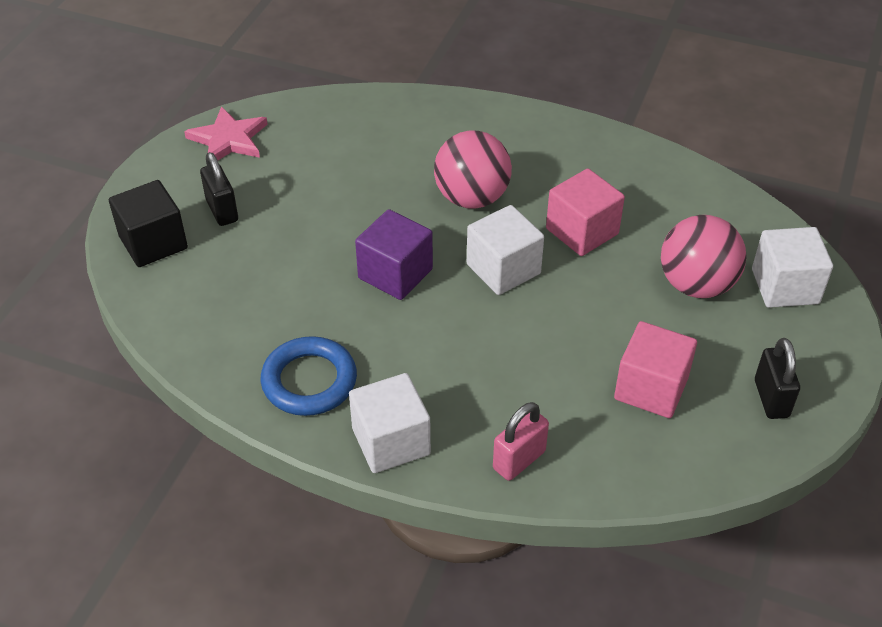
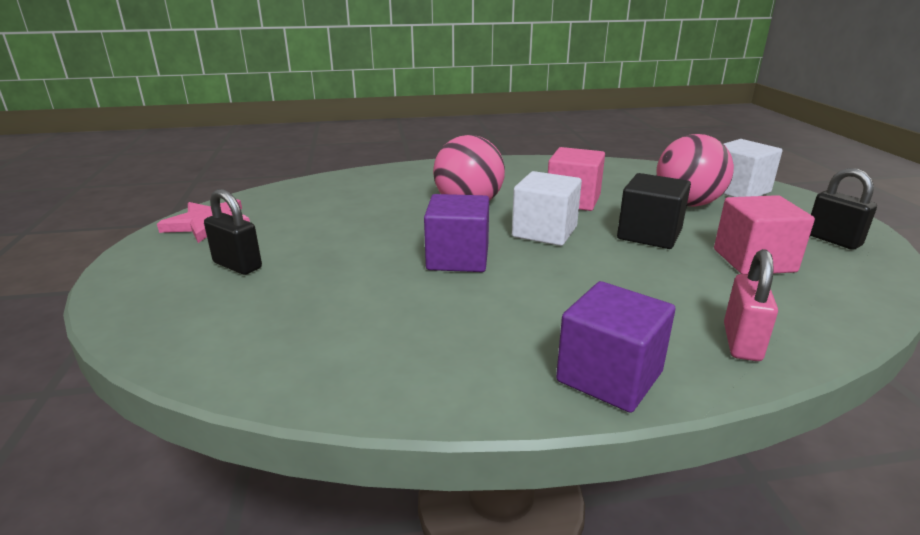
camera: 30 degrees left, 20 degrees down
black cube [109,180,188,267] -> black cube moved to [617,173,691,249]
blue ring [261,336,357,416] -> none
white cube [349,373,431,473] -> purple cube [556,281,675,413]

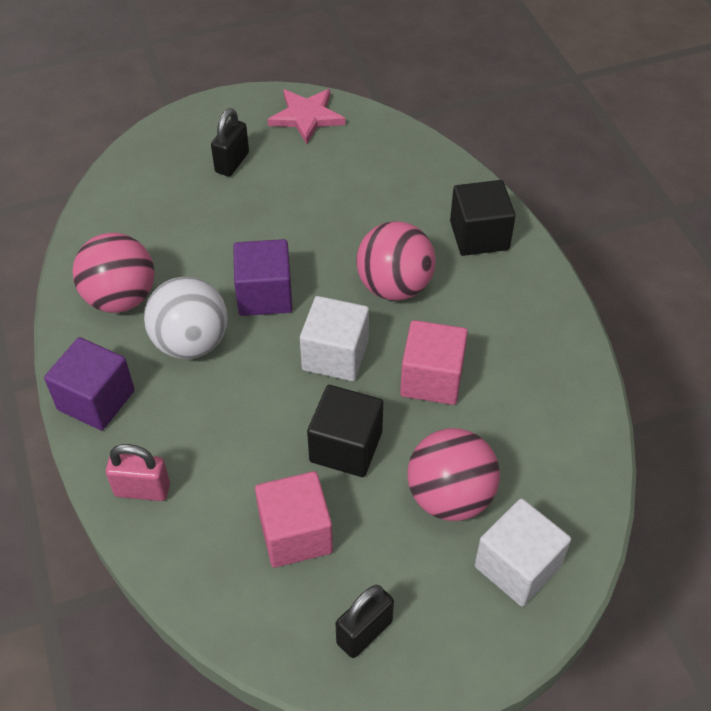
camera: 80 degrees right, 25 degrees up
none -> pink ball [73,233,155,313]
none -> white ball [144,277,228,359]
none -> black cube [450,180,516,256]

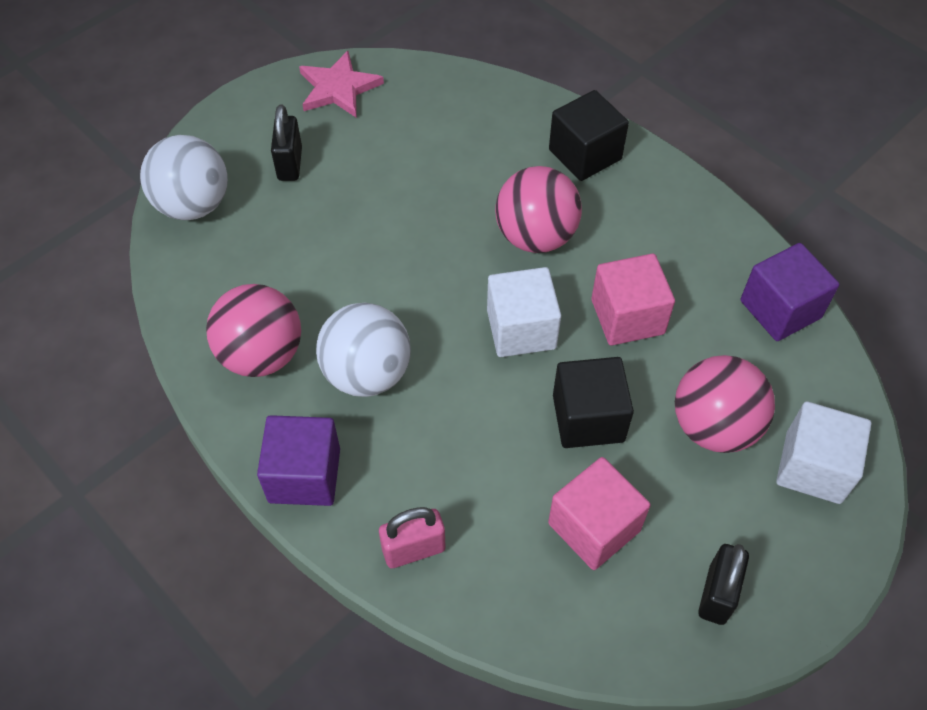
camera: 25 degrees left, 5 degrees up
purple cube [233,239,292,316] -> purple cube moved to [741,243,839,341]
none -> white ball [140,135,228,220]

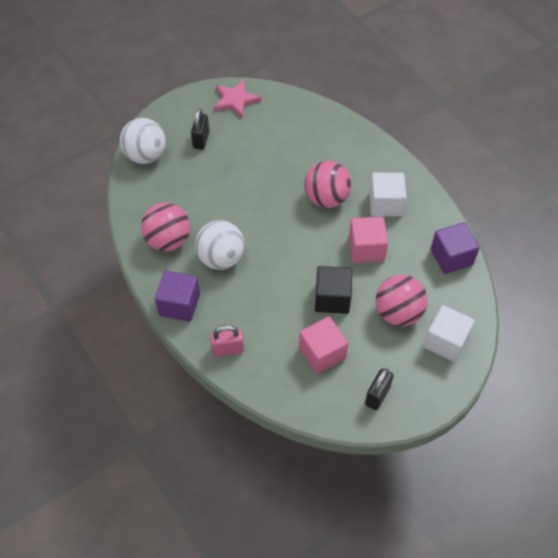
camera: 10 degrees right, 0 degrees up
white cube [487,267,561,357] -> white cube moved to [369,173,406,217]
black cube [549,90,629,181] -> none

